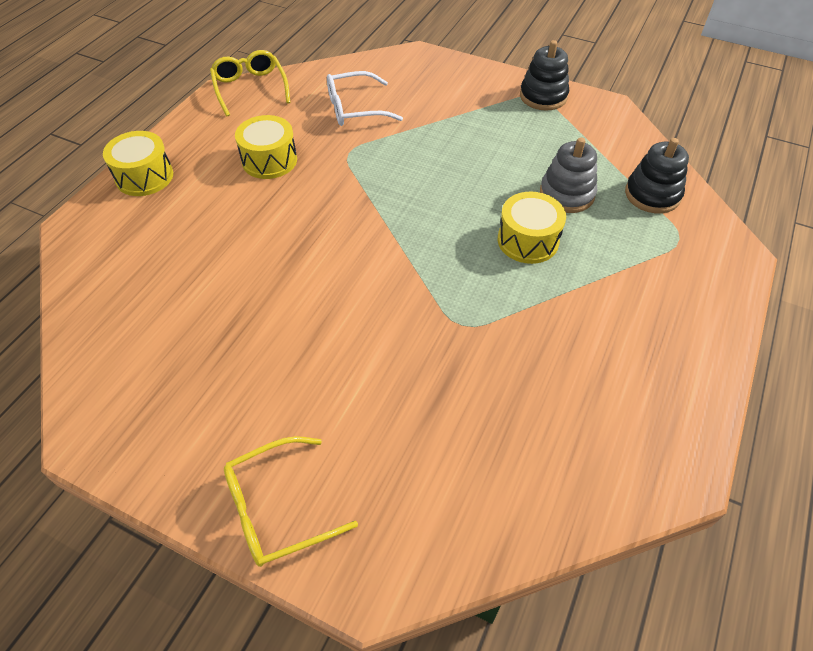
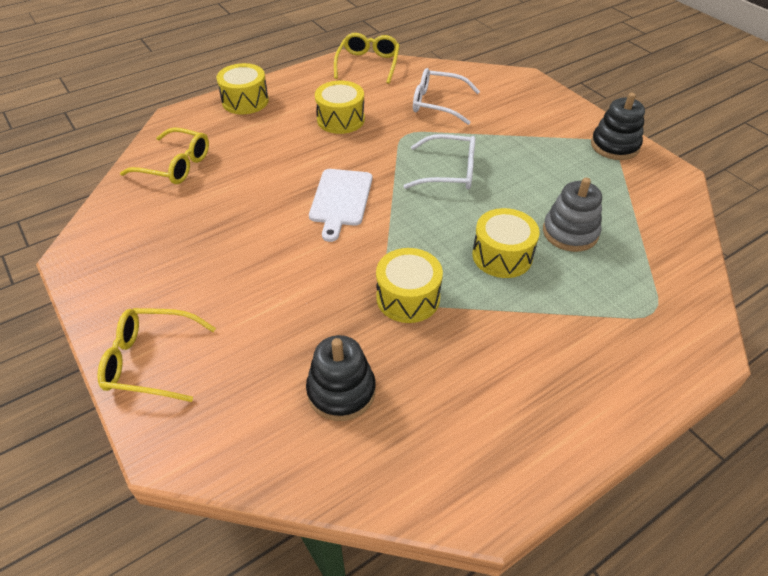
camera: 30 degrees right, 5 degrees down
black stacking toy [625,138,689,213] -> black stacking toy moved to [306,335,376,421]
none -> yellow glasses [120,127,209,184]
none -> white cutting board [309,169,372,242]
none -> yellow drum [376,248,443,323]
none -> white glasses [404,134,475,189]

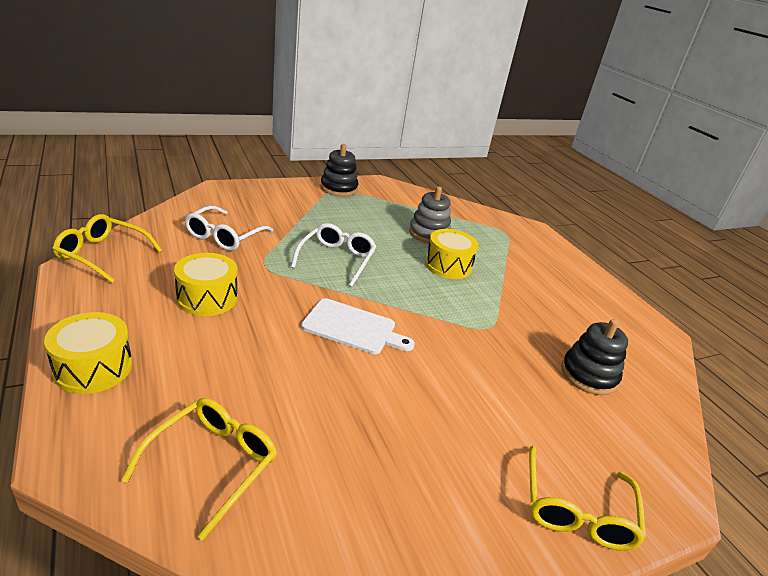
camera: 85 degrees left, 15 degrees down
yellow drum [376,248,443,323] -> none

